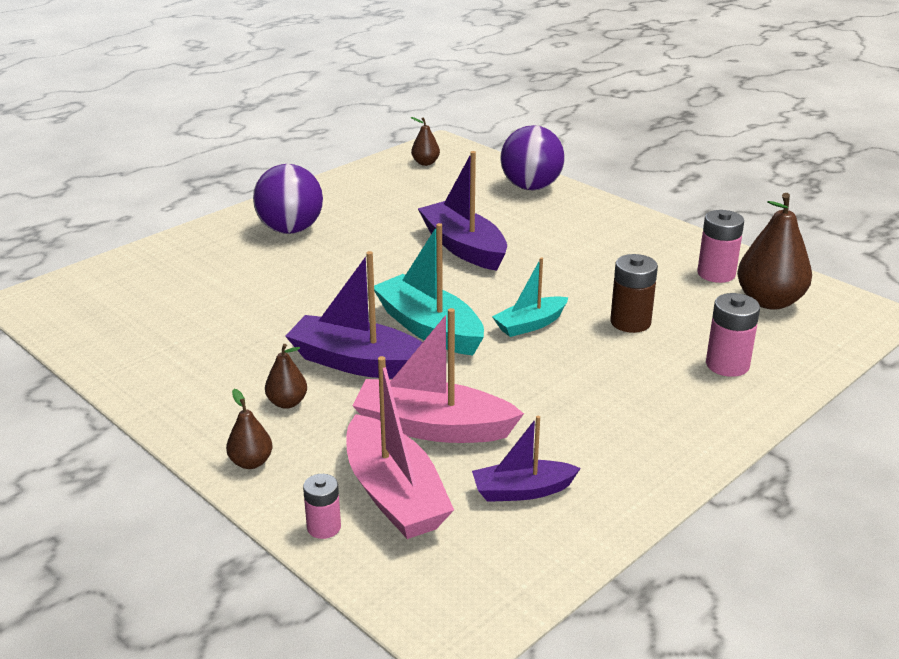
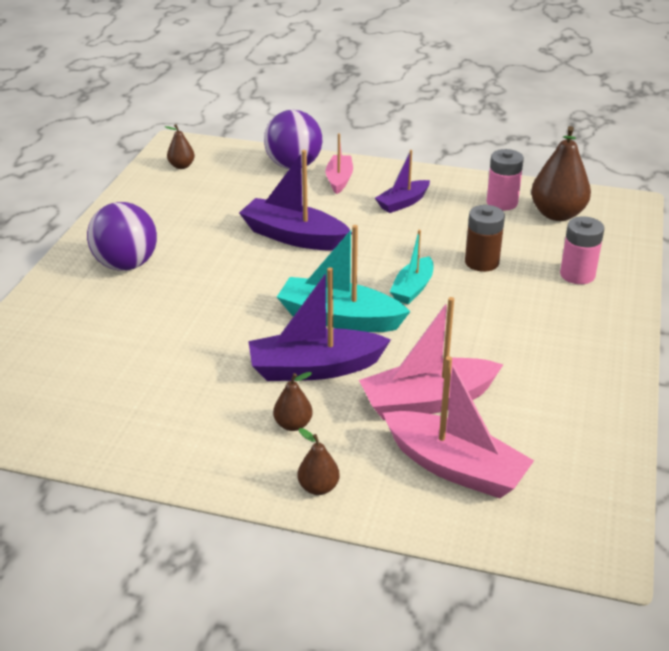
camera: 30 degrees left, 5 degrees up
pink battery [303,474,341,539] -> none
purple boat [472,416,581,502] -> purple boat moved to [375,150,430,213]
none -> pink boat [326,133,353,194]

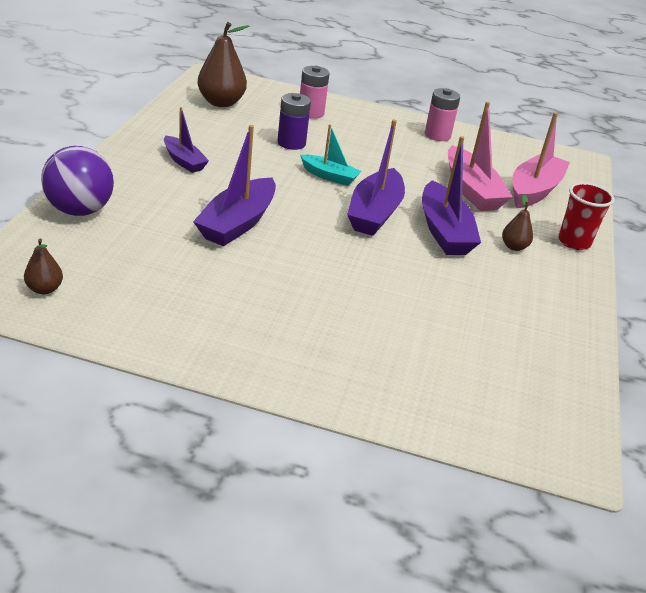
camera: 95 degrees left, 0 degrees up
purple ball [87,202,157,271] -> none
turquoise boat [277,225,410,332] -> purple boat [347,120,405,236]
brown pear [298,428,340,495] -> red cup [558,182,615,250]
pink boat [326,133,353,194] -> none
brown battery [465,205,505,272] -> purple battery [277,93,311,150]
pink battery [487,149,524,210] -> pink battery moved to [425,88,460,141]

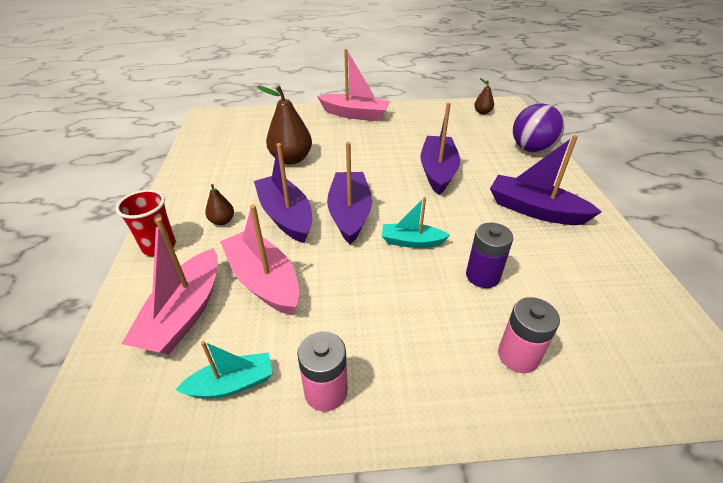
camera: 165 degrees right, 5 degrees up
purple boat [164,107,209,173] -> purple boat [490,135,602,225], size x1.67
brown pear [197,22,249,107] -> brown pear moved to [257,86,312,165]
none -> turquoise boat [175,341,273,399]
none -> pink boat [317,49,391,121]

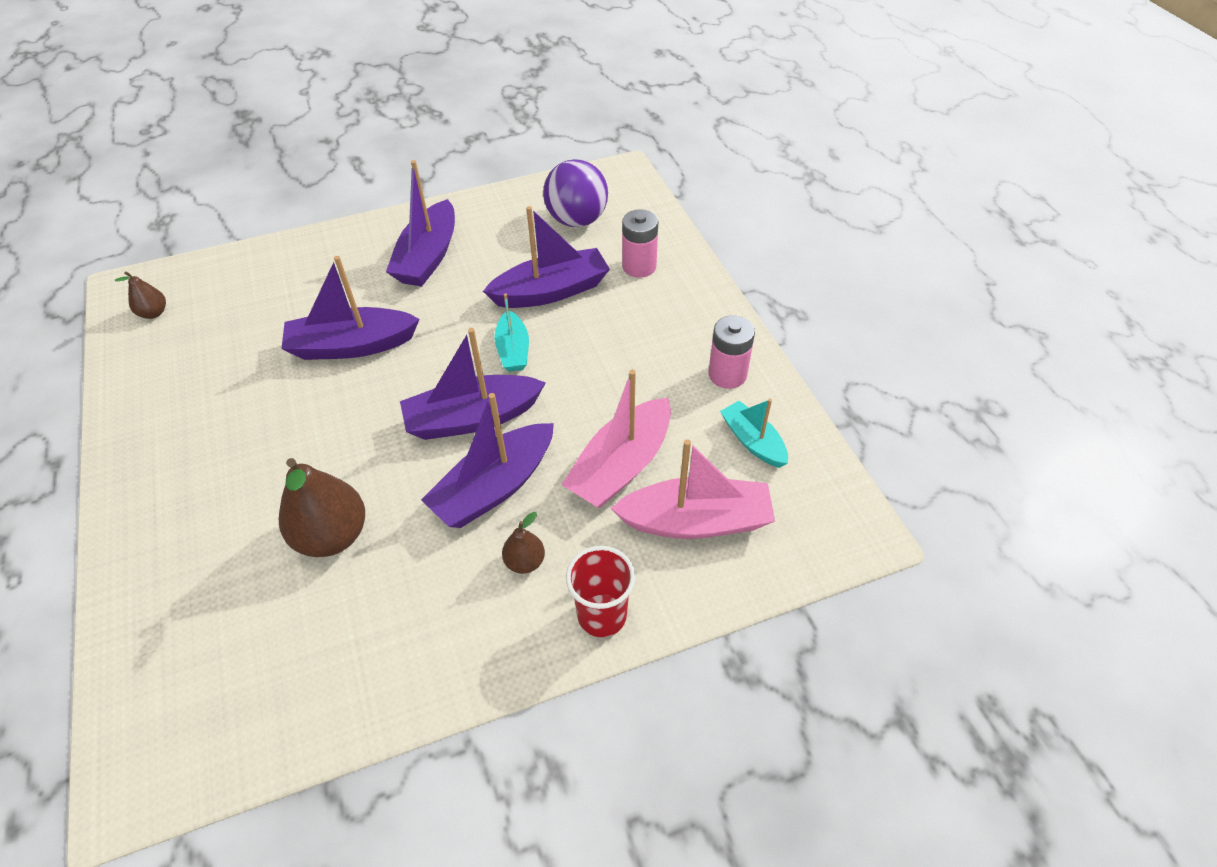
camera: 105 degrees left, 10 degrees up
pink boat [317,49,391,121] -> none
purple battery [466,223,513,288] -> purple boat [483,206,610,308]
purple ball [513,103,564,153] -> purple ball moved to [543,159,608,227]

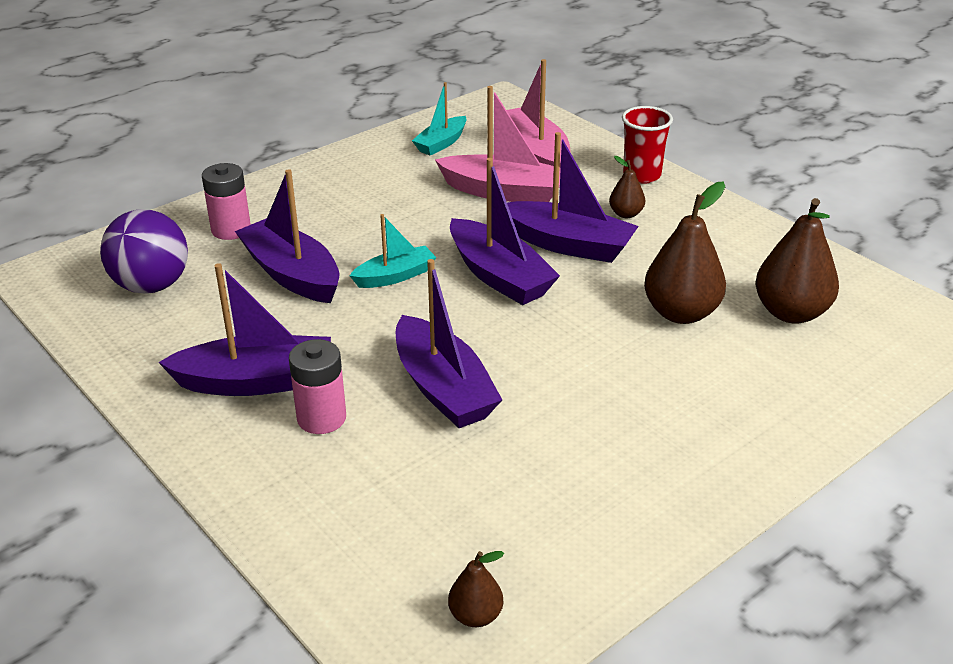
camera: 110 degrees left, 15 degrees down
pink battery [708,315,755,389] -> pink battery moved to [289,339,346,434]
none -> brown pear [756,198,839,324]

